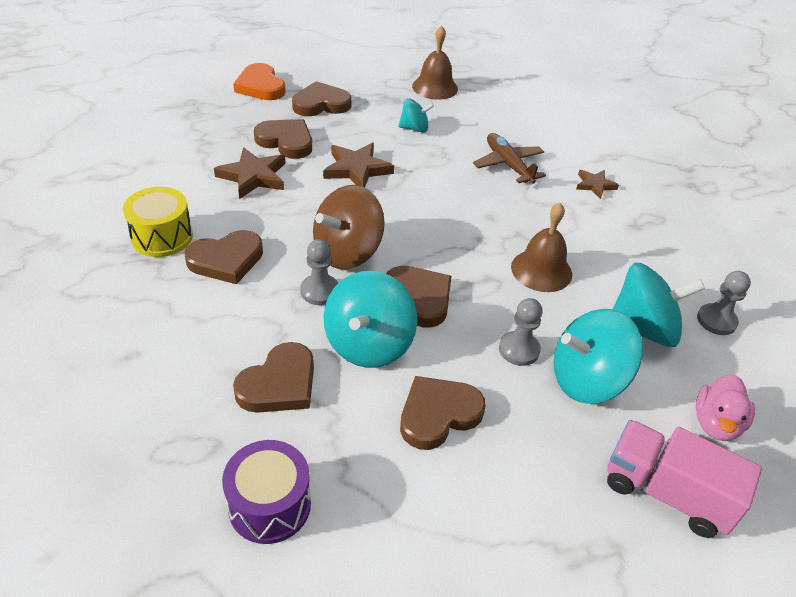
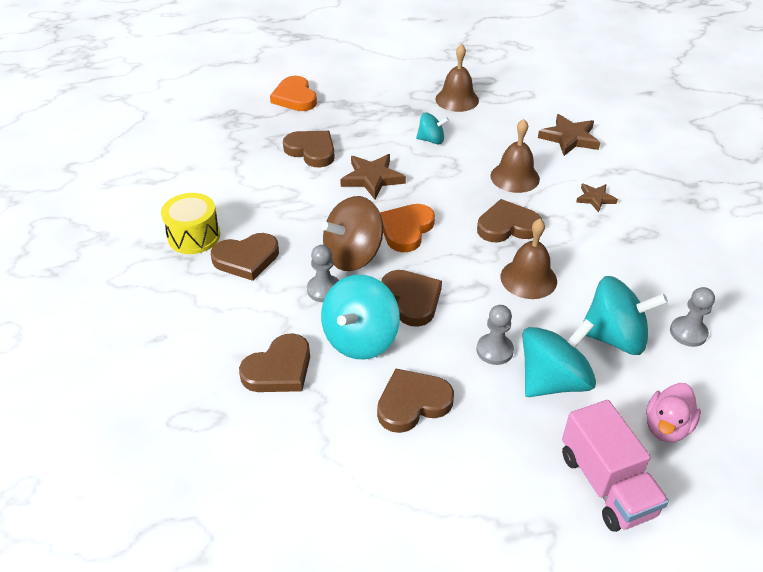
camera: 10 degrees right, 0 degrees up
brown star [214,147,285,199] -> brown star moved to [538,114,600,156]
purple drum [222,440,311,544] -> none
brown heart [292,81,352,116] -> brown heart moved to [477,199,542,242]
brown plane [473,133,546,183] -> brown bell [490,119,540,193]
turquoise spinning top [553,309,643,404] -> turquoise spinning top turned 150 degrees clockwise [522,319,596,397]
pink truck [607,420,762,538] -> pink truck turned 150 degrees counterclockwise [562,400,669,532]
none -> orange heart [380,204,435,252]

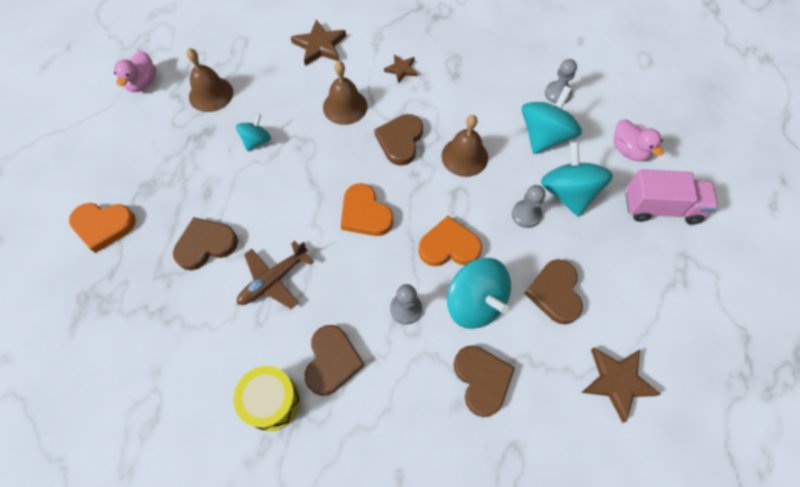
camera: 65 degrees left, 20 degrees up
brown spinning top [321,196,383,271] -> none
brown star [340,154,406,199] -> brown star moved to [582,347,661,423]
brown heart [381,270,442,327] -> orange heart [418,216,482,266]
none -> pink duck [114,51,156,92]
none -> brown plane [237,241,314,309]

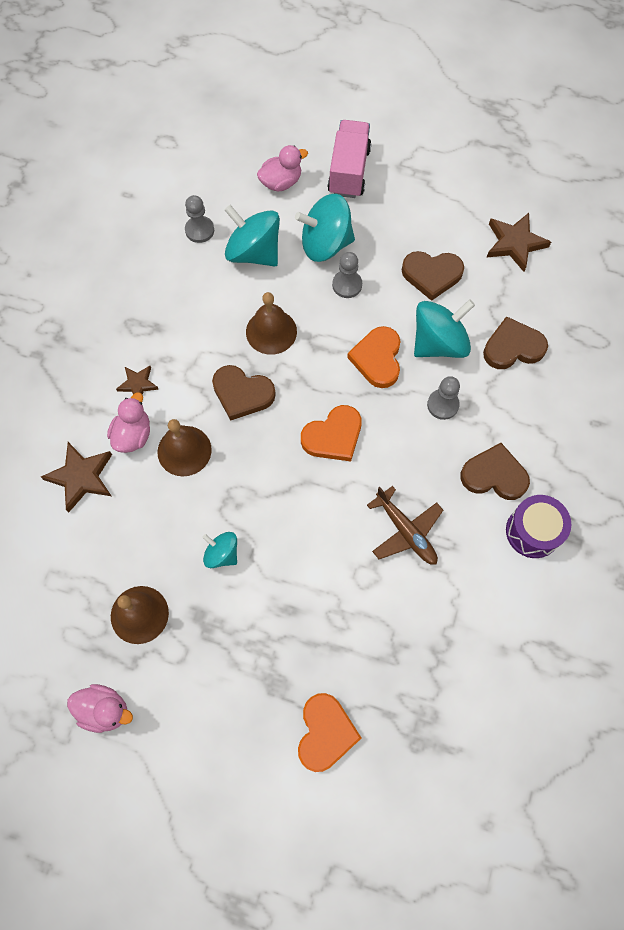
camera: 85 degrees left, 5 degrees up
brown heart [173,217,238,271] -> none
yellow drum [234,366,300,431] -> purple drum [506,495,571,558]
none -> pink duck [107,392,150,453]

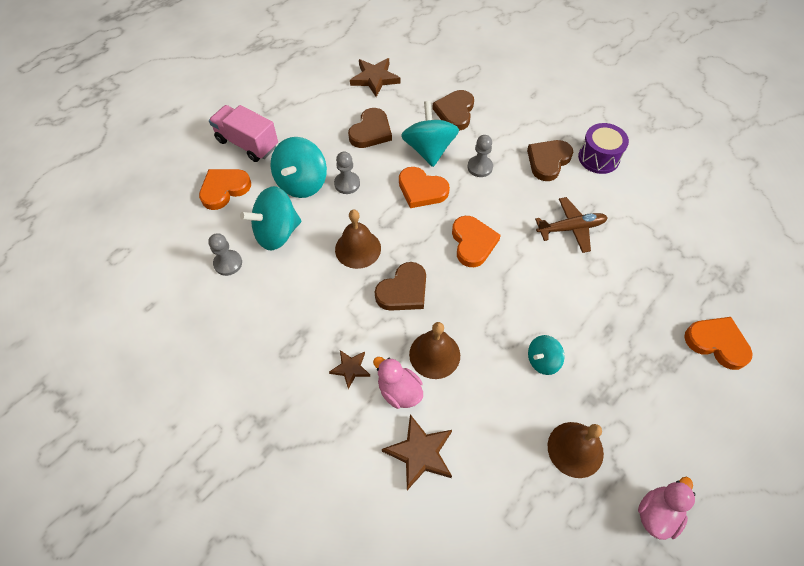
camera: 65 degrees left, 10 degrees down
pink duck [257,145,308,191] -> orange heart [199,169,251,210]

